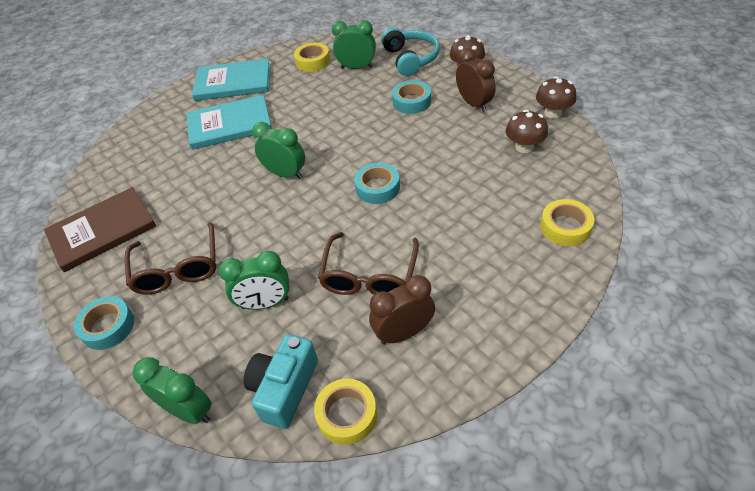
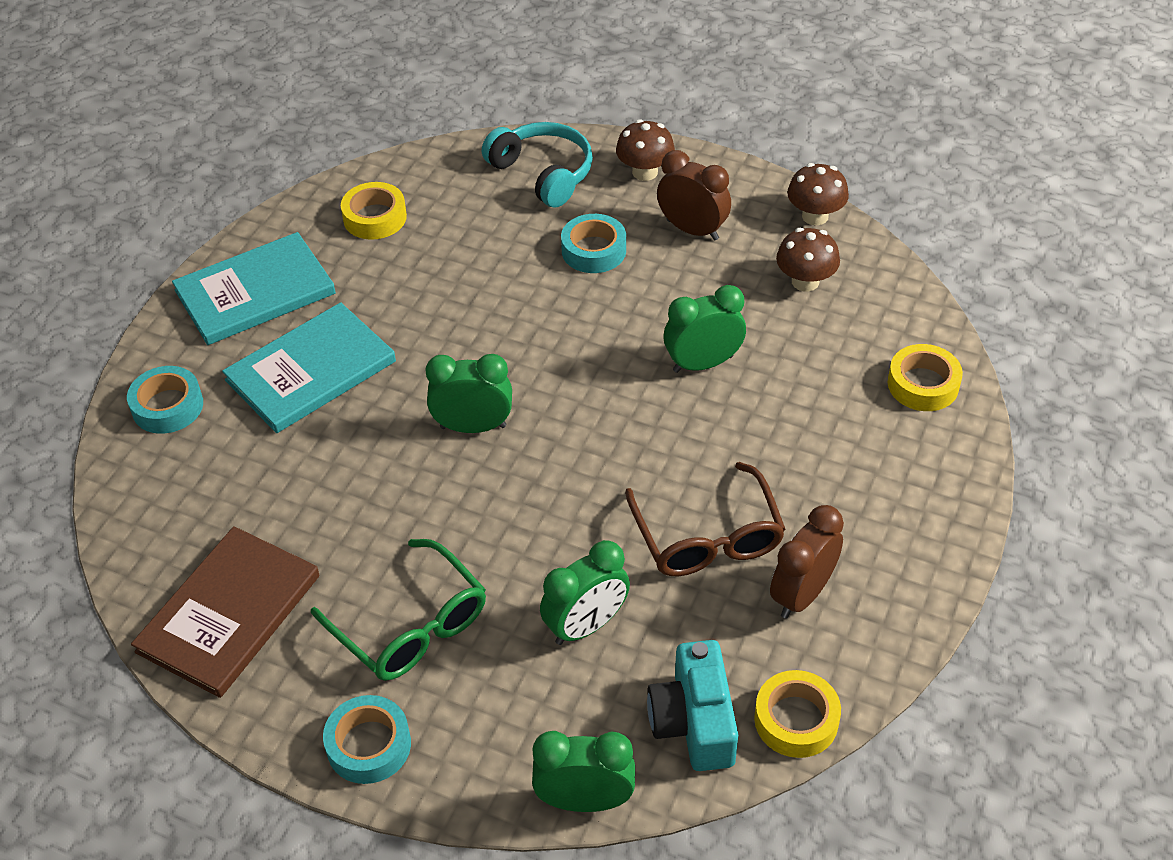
camera: 30 degrees left, 0 degrees up
brown glasses [124,222,216,295] -> green glasses [311,539,486,681]
green clock [332,20,376,69] -> green clock moved to [664,285,746,373]
turquoise tape [354,163,400,204] -> turquoise tape moved to [127,366,203,434]

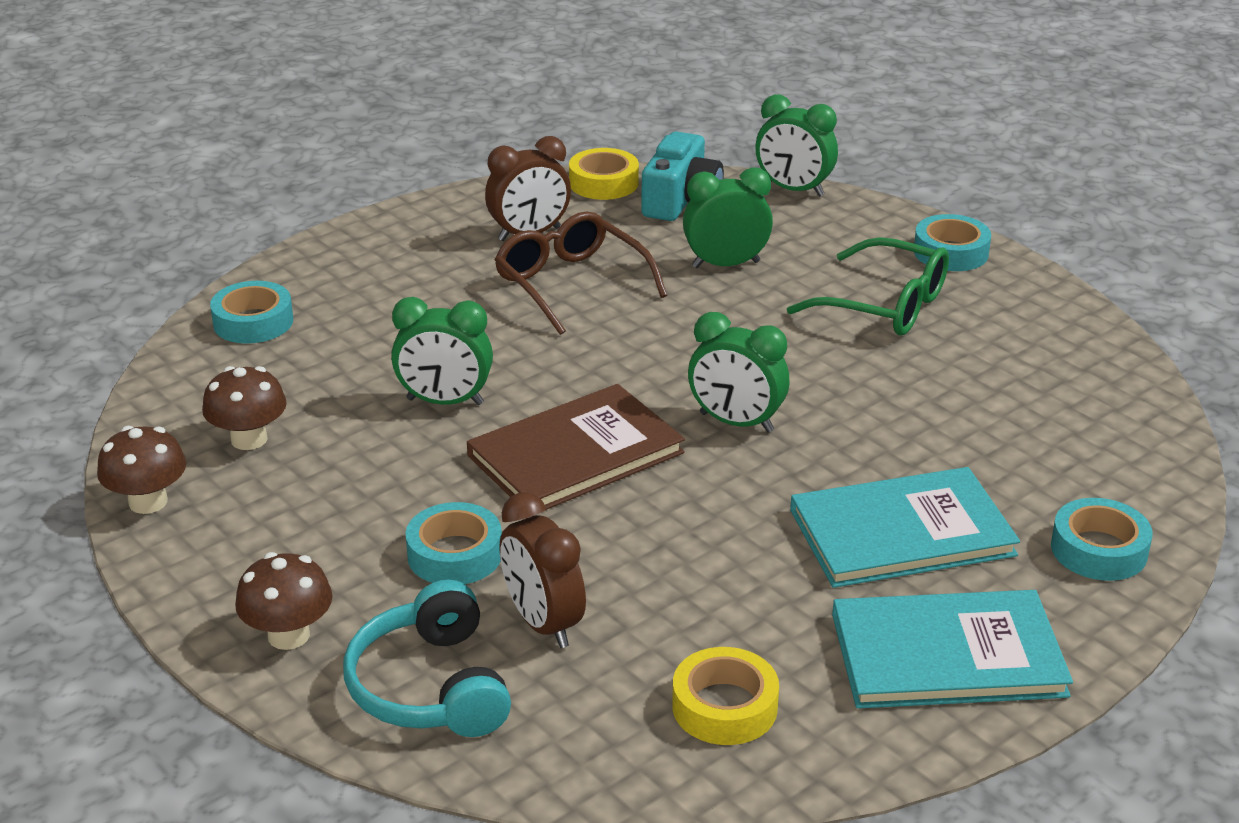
camera: 155 degrees left, 15 degrees down
brown book [131,526,319,698] -> brown book moved to [467,384,685,510]
green glasses [311,539,486,681] -> green glasses turned 135 degrees clockwise [787,237,949,336]
brown glasses [625,462,786,576] -> brown glasses turned 45 degrees counterclockwise [494,212,668,335]
brown clock [657,150,731,240] -> brown clock moved to [500,492,586,648]
yellow tape [888,344,963,411] -> turquoise tape [210,281,293,344]

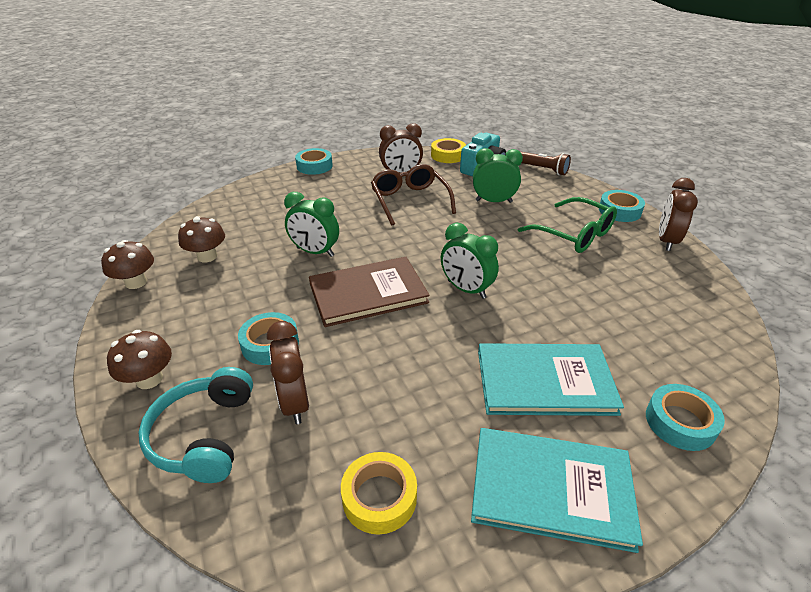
camera: 15 degrees right, 5 degrees up
turquoise tape [210,281,293,344] -> turquoise tape moved to [295,148,333,175]
green clock [755,94,838,197] -> brown flashlight [520,151,571,175]
none -> brown clock [659,178,698,251]

